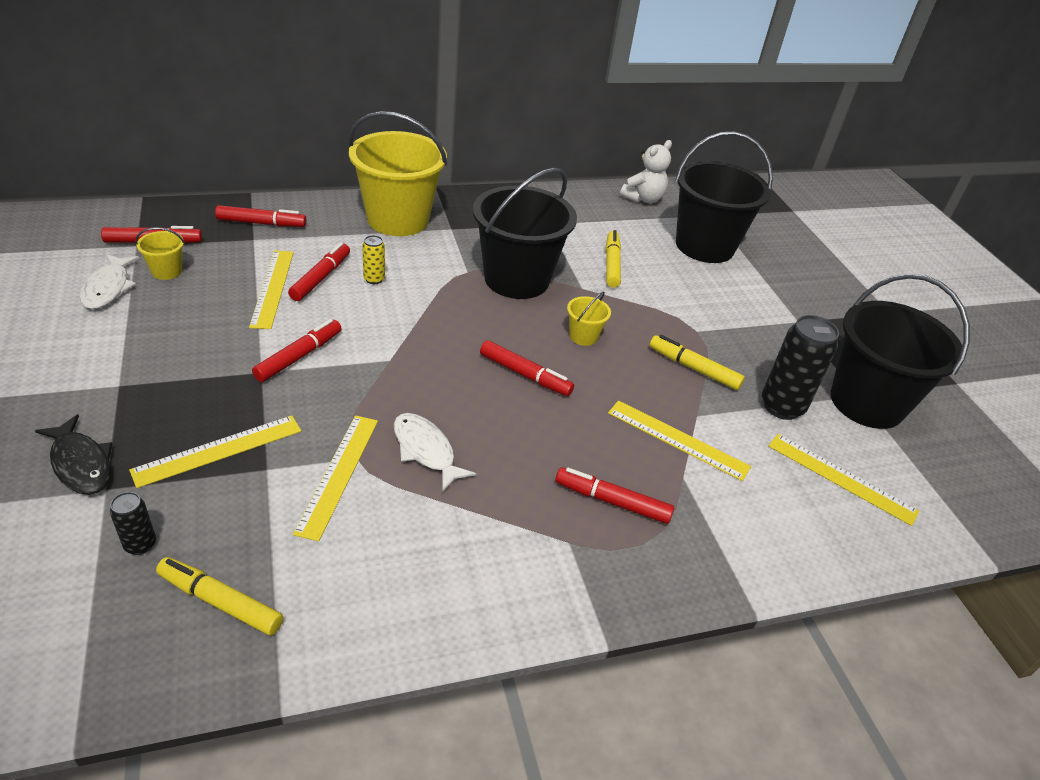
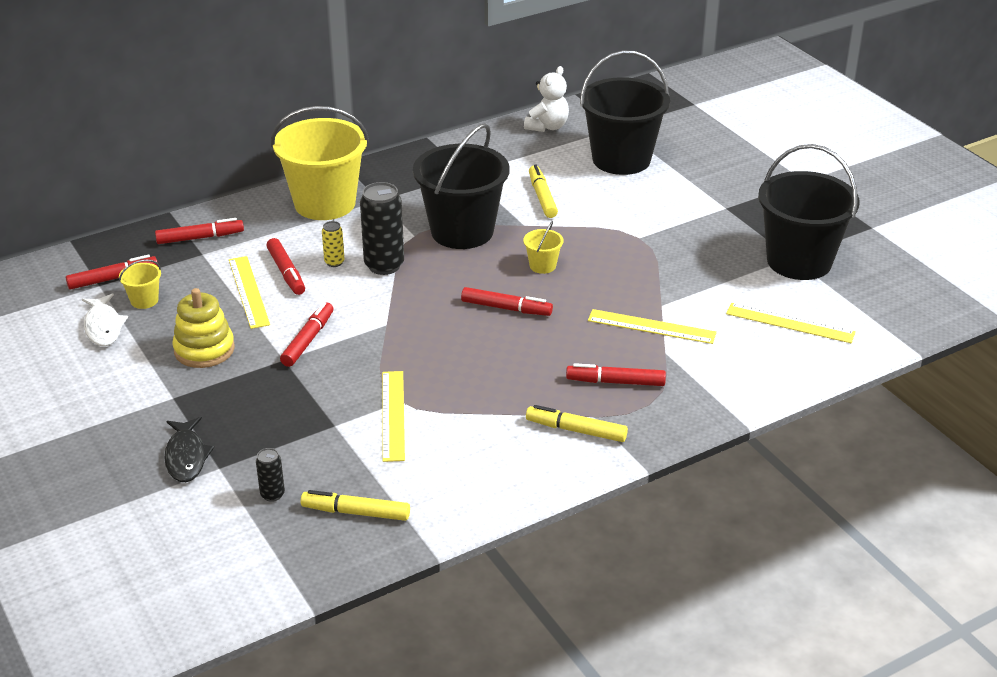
camera: 10 degrees left, 5 degrees down
black fish [35,414,113,495] -> black fish turned 45 degrees clockwise [164,417,214,482]
yellow ruler [129,415,301,488] -> none
red marker [288,243,350,301] -> red marker turned 150 degrees clockwise [266,238,305,295]
white fish [393,413,476,492] -> none
yellow marker [649,335,745,390] -> yellow marker moved to [526,405,628,442]
black can [762,315,839,420] -> black can moved to [360,182,404,275]
none -> yellow stacking toy [172,288,235,368]

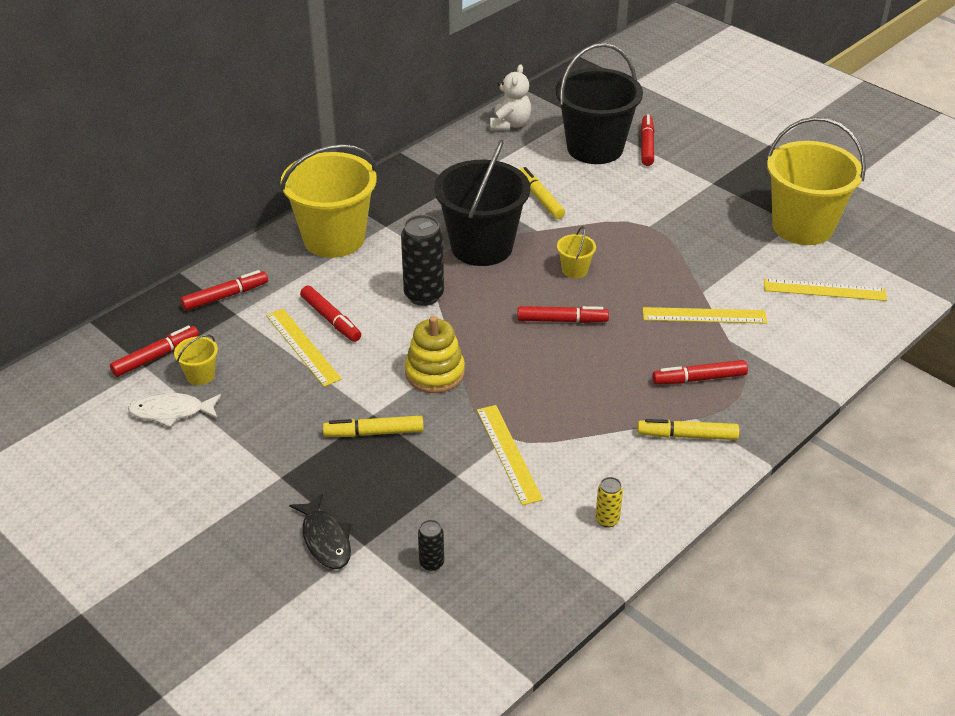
camera: 15 degrees left, 5 degrees up
white fish [82,293,128,346] -> white fish turned 120 degrees clockwise [128,393,221,427]
yellow stacking toy [172,288,235,368] -> yellow stacking toy moved to [405,316,465,393]
red marker [280,302,333,367] -> red marker moved to [641,114,655,166]
yellow marker [301,490,410,521] -> yellow marker moved to [323,416,424,437]
yellow can [322,221,345,267] -> yellow can moved to [595,477,623,528]
black bucket [758,144,860,280] -> yellow bucket [767,117,866,245]

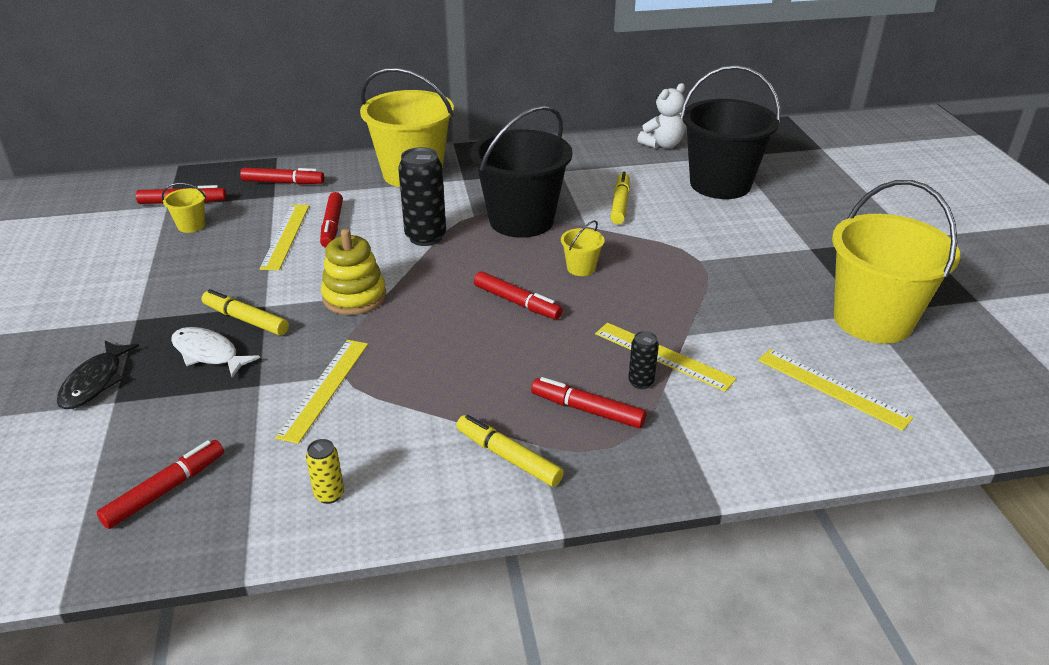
camera: 35 degrees right, 5 degrees down
white fish [128,393,221,427] -> white fish moved to [171,327,260,378]
black can [418,520,444,571] -> black can moved to [628,331,659,389]
red marker [641,114,655,166] -> red marker moved to [97,440,224,529]

